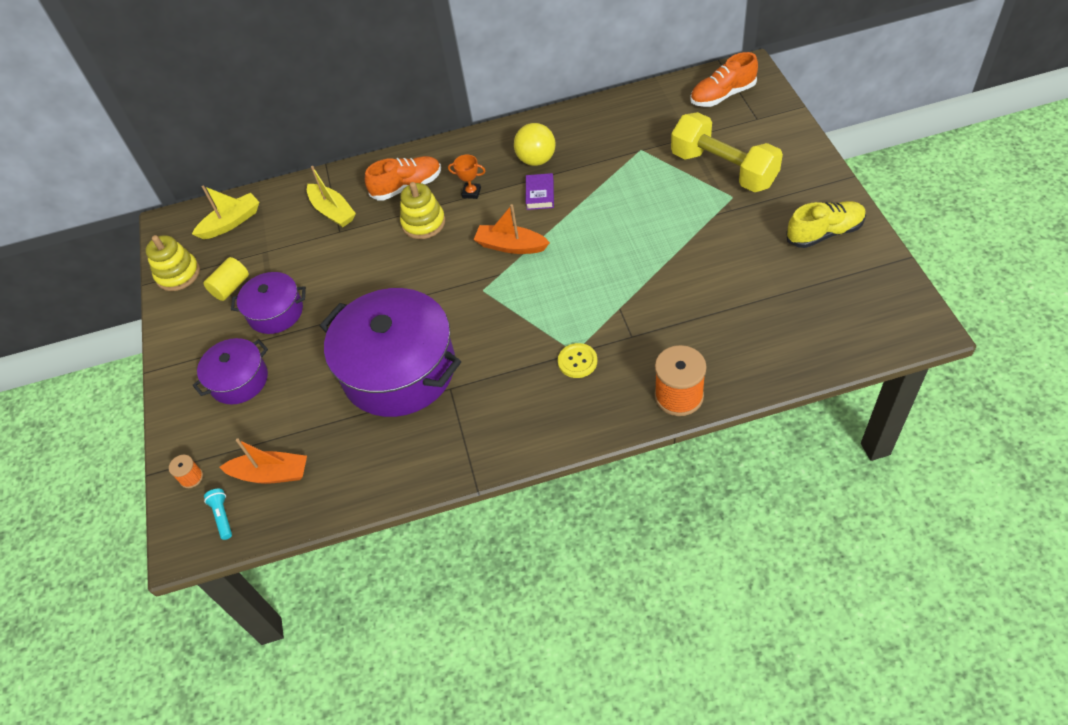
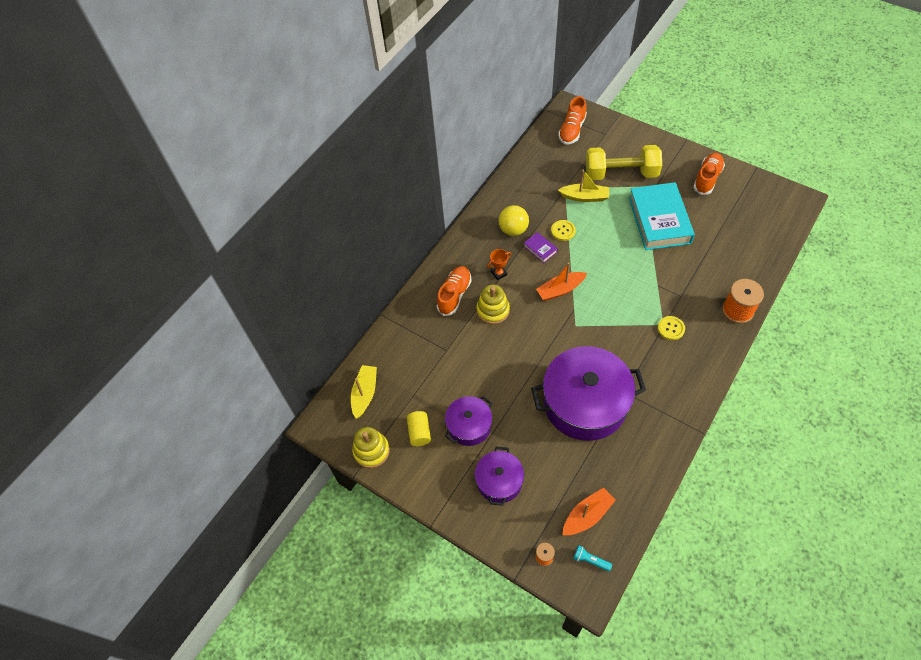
camera: 45 degrees left, 5 degrees up
yellow boat [307,166,356,227] -> yellow boat moved to [558,170,609,202]
yellow shoe [786,201,866,248] -> orange shoe [693,153,725,195]
none -> yellow button [551,220,576,241]
none -> turquoise book [629,182,695,250]

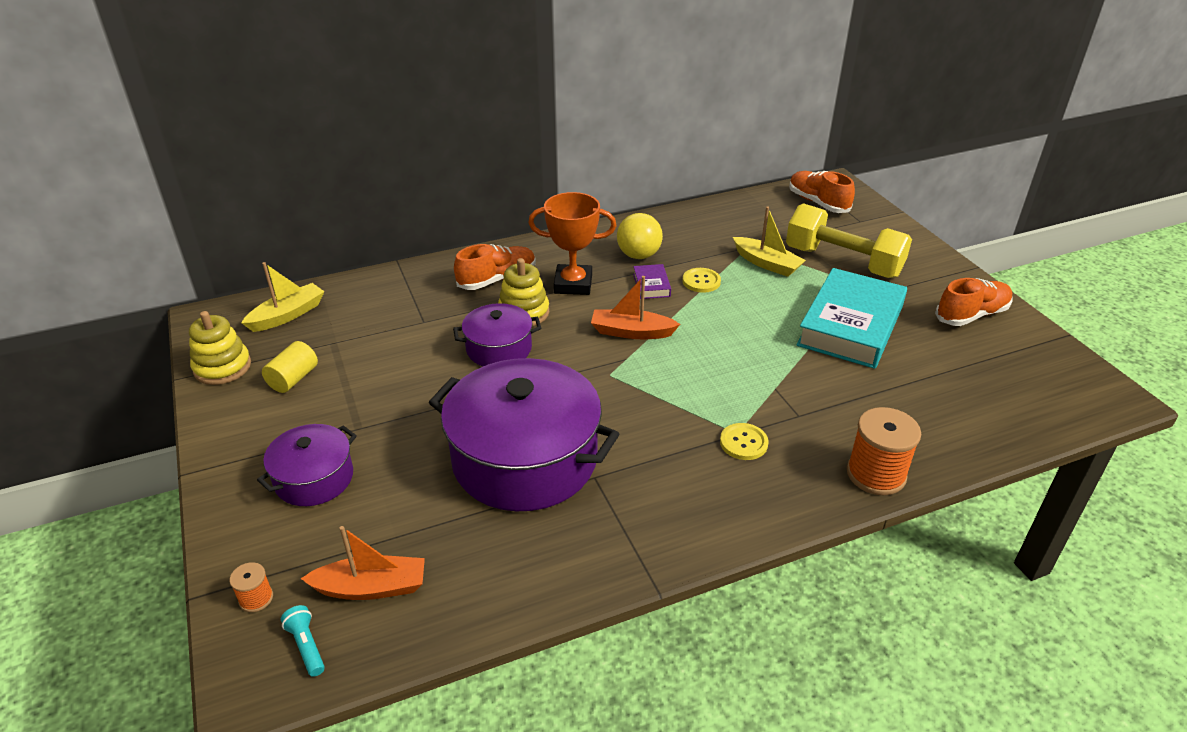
camera: 30 degrees right, 20 degrees down
purple pot [445,396,492,446] -> purple pot moved to [453,303,541,366]
orange trophy [487,249,511,280] -> orange trophy [528,192,616,295], size x1.97
orange shoe [558,96,587,145] -> orange shoe turned 90 degrees clockwise [789,171,855,213]

